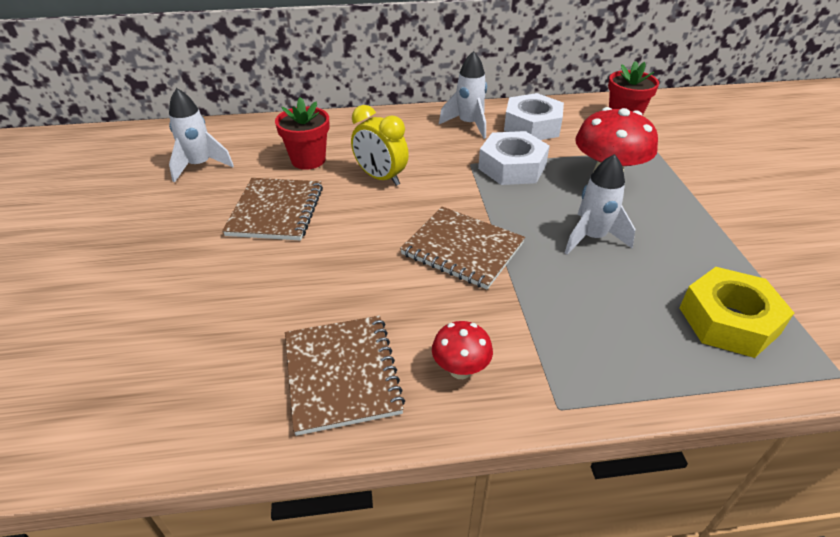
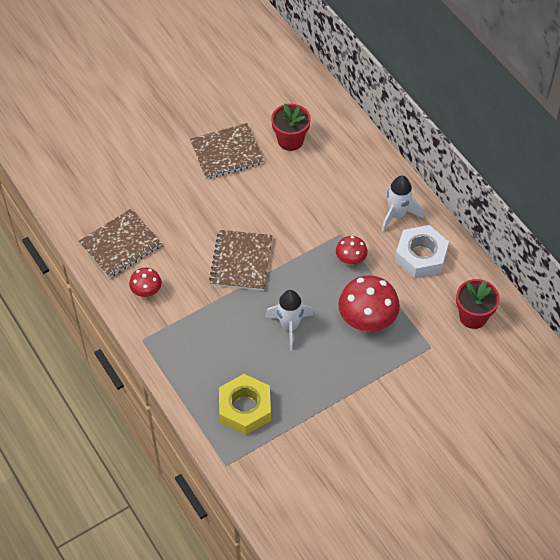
camera: 65 degrees right, 15 degrees up
white rocket [169,88,234,183] -> none
yellow clock [351,105,409,186] -> none
white nut [478,131,550,185] -> red mushroom [336,236,368,266]

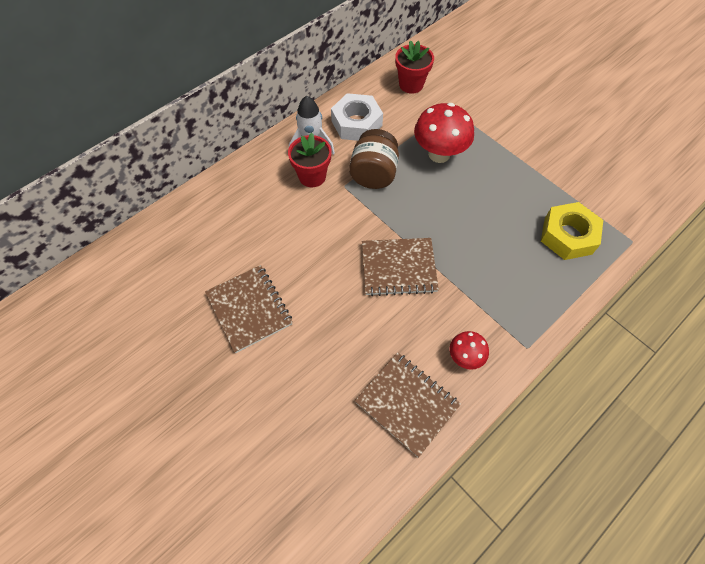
camera: 100 degrees left, 5 degrees up
white rocket [265,290,313,351] -> none
red flower pot [271,103,311,151] -> red flower pot moved to [288,133,332,187]
red mushroom [336,236,368,266] -> brown jar [349,129,399,189]

